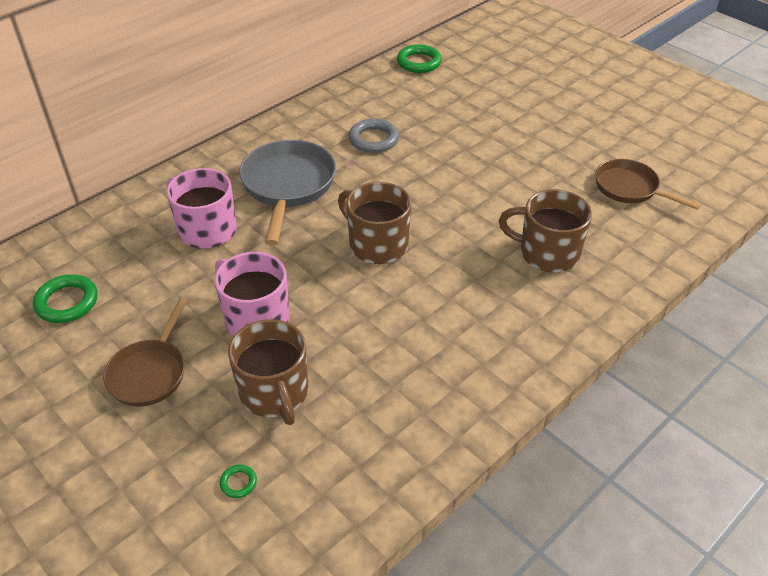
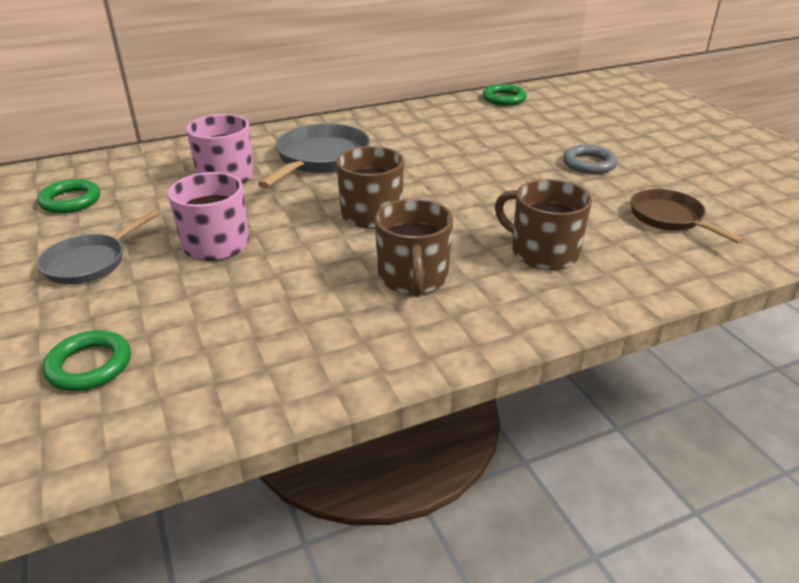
camera: 20 degrees right, 10 degrees down
brown pan [103,298,188,407] -> grey pan [37,210,160,285]
green ring [220,465,257,498] -> green ring [43,330,131,391], size x2.04
brown mug [228,319,308,425] -> brown mug moved to [375,199,453,296]
grey ring [349,119,399,153] -> grey ring moved to [563,145,618,174]

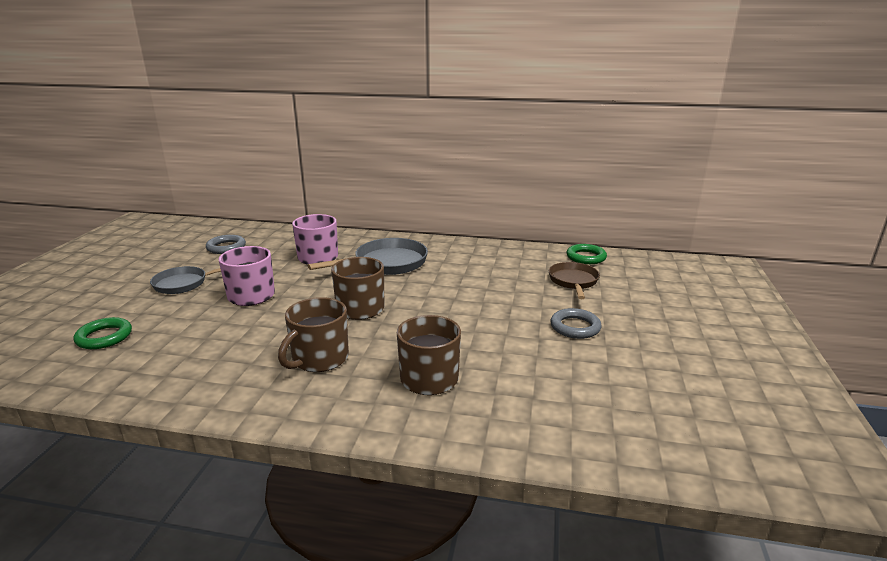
camera: 35 degrees right, 10 degrees down
green ring [37,179,100,213] -> grey ring [206,235,246,254]
brown pan [631,189,744,244] -> brown pan moved to [549,262,600,299]

